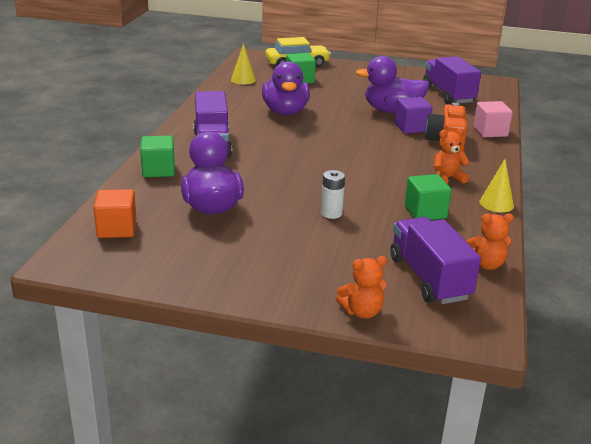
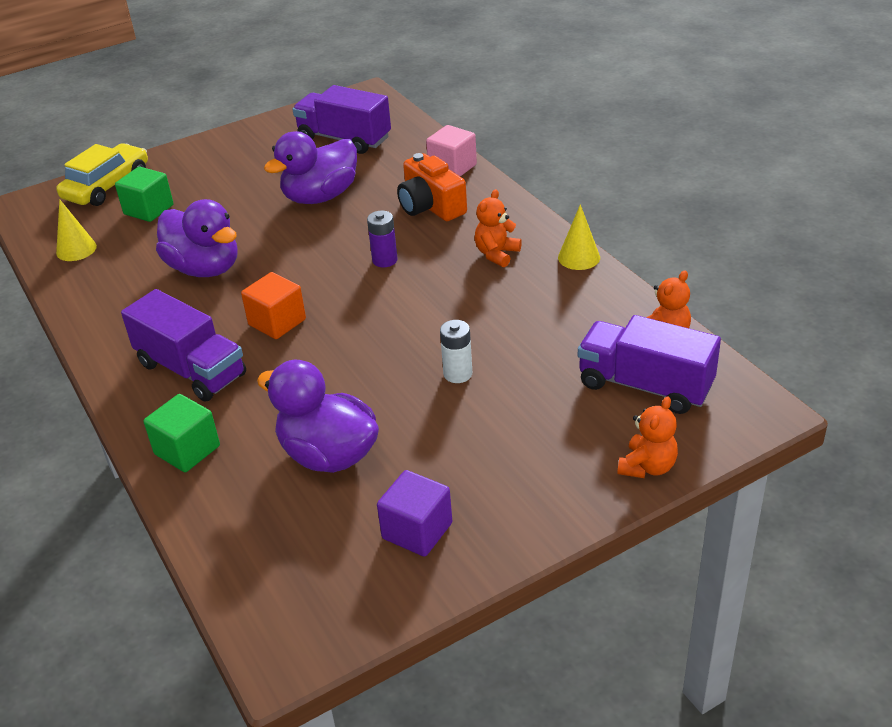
camera: 40 degrees left, 10 degrees up
orange cube [94,189,136,238] -> orange cube moved to [241,272,306,339]
purple cube [395,97,432,134] -> purple cube moved to [377,470,452,557]
green cube [405,174,452,220] -> none
none -> purple battery [367,211,397,267]

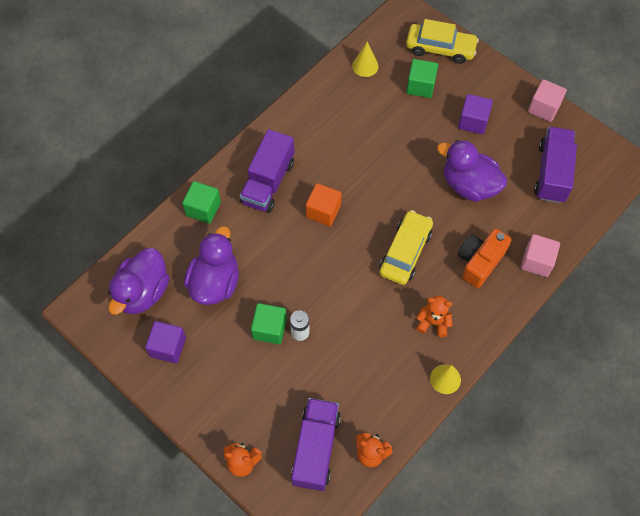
camera: 70 degrees right, 25 degrees up
purple duck [156,199,238,277] -> purple duck moved to [108,248,169,315]
purple battery [367,211,397,267] -> yellow car [380,210,433,285]
none -> green cube [251,303,287,344]
none -> purple cube [458,94,493,134]
none -> pink cube [528,79,567,122]

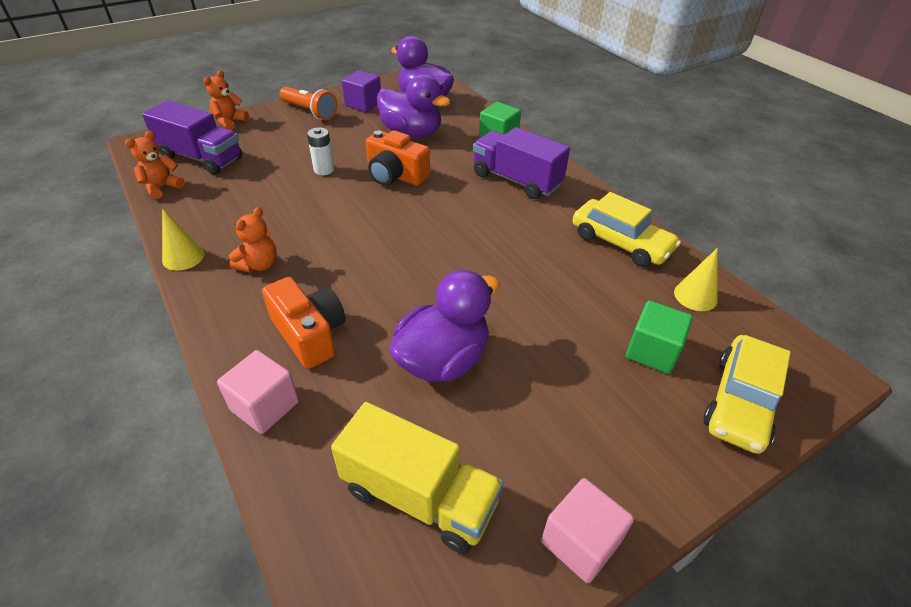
camera: 105 degrees right, 20 degrees down
green cube [251,303,287,344] -> none
orange cube [306,183,342,226] -> none
yellow car [380,210,433,285] -> yellow car moved to [573,192,681,267]
purple cube [458,94,493,134] -> none
purple truck [534,127,577,203] -> yellow truck [331,402,504,554]
none -> orange flashlight [279,87,337,120]
none -> orange camera [366,130,430,186]

